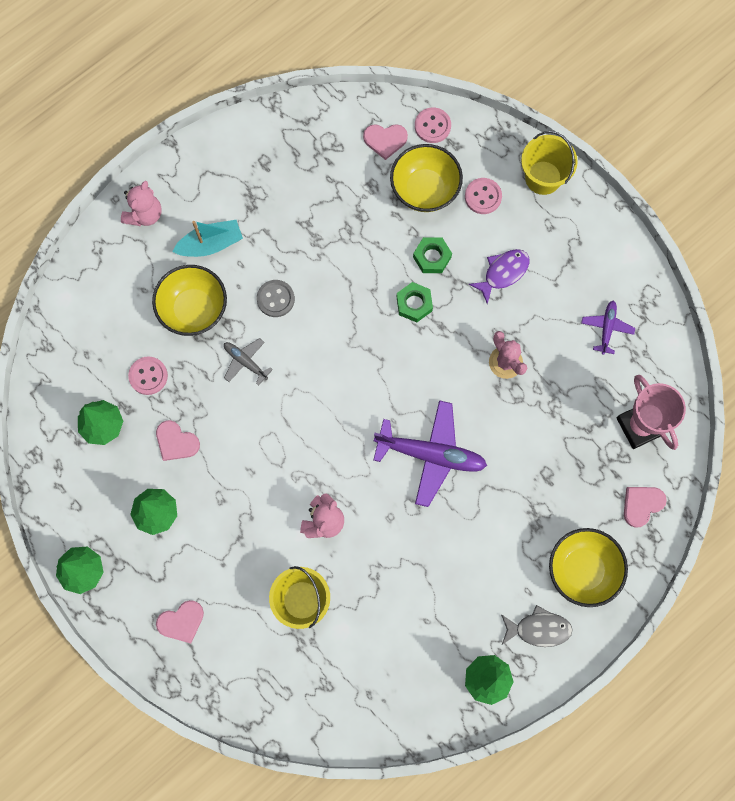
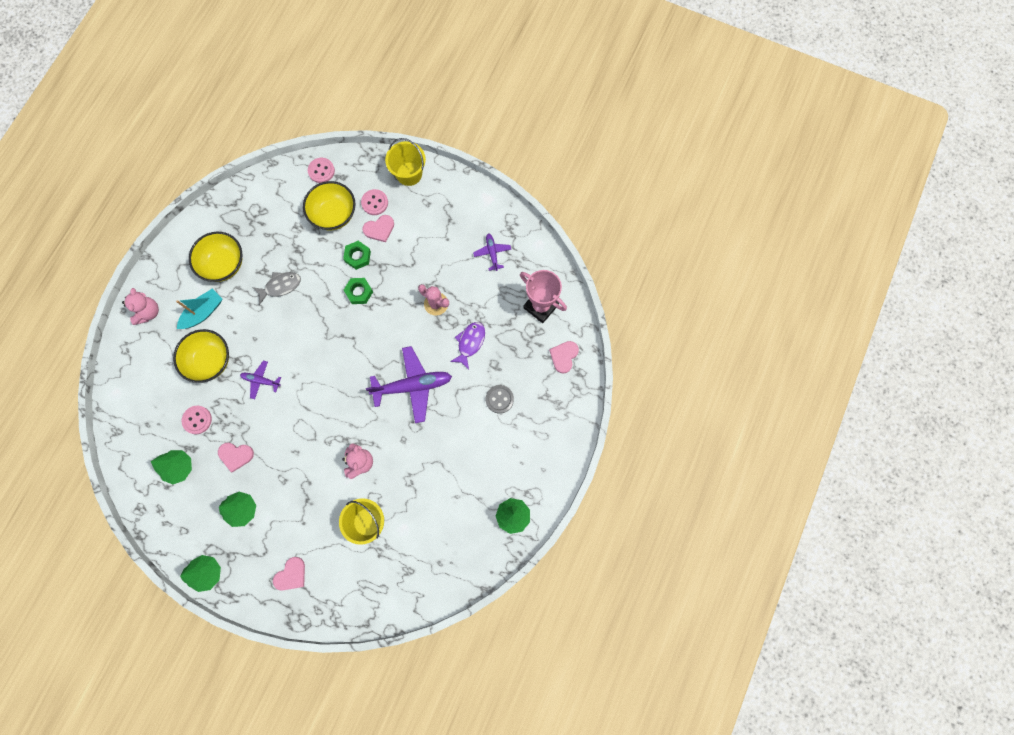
camera: 25 degrees left, 0 degrees up
grey plane [224,338,273,386] -> purple plane [240,361,281,399]
grey button [257,280,295,317] -> grey button moved to [486,385,514,413]
pink heart [363,124,408,160] -> pink heart moved to [362,215,394,242]
purple fish [469,249,530,304] -> purple fish moved to [450,322,485,370]
grey fish [501,605,572,647] -> grey fish moved to [252,272,301,305]
yellow bowl [549,528,628,607] -> yellow bowl moved to [189,232,242,282]

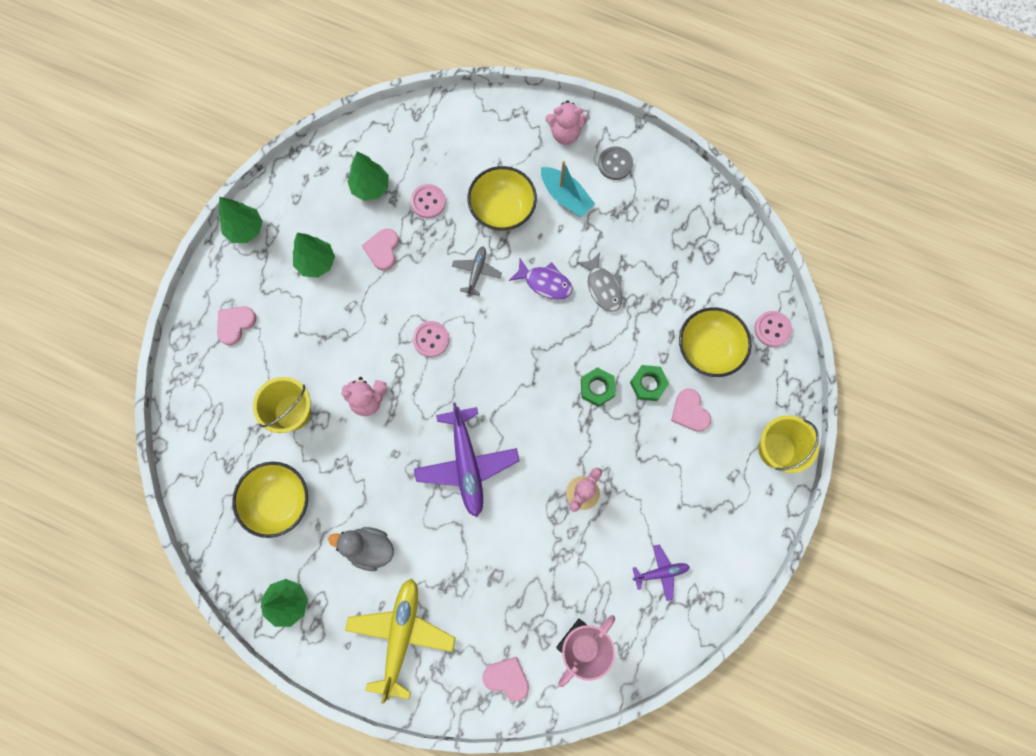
camera: 90 degrees right, 0 degrees up
yellow bowl [189,232,242,282] -> yellow bowl moved to [232,462,308,538]
purple plane [240,361,281,399] -> grey plane [452,246,502,296]
pink heart [273,557,305,591] -> pink heart turned 90 degrees clockwise [217,306,257,345]
pink button [361,189,388,215] -> pink button moved to [412,321,449,357]
purple fish [450,322,485,370] -> purple fish moved to [509,259,573,300]
grey button [486,385,514,413] -> grey button moved to [598,146,633,180]
none -> grey duck [328,527,394,571]
none -> yellow plane [345,578,455,704]

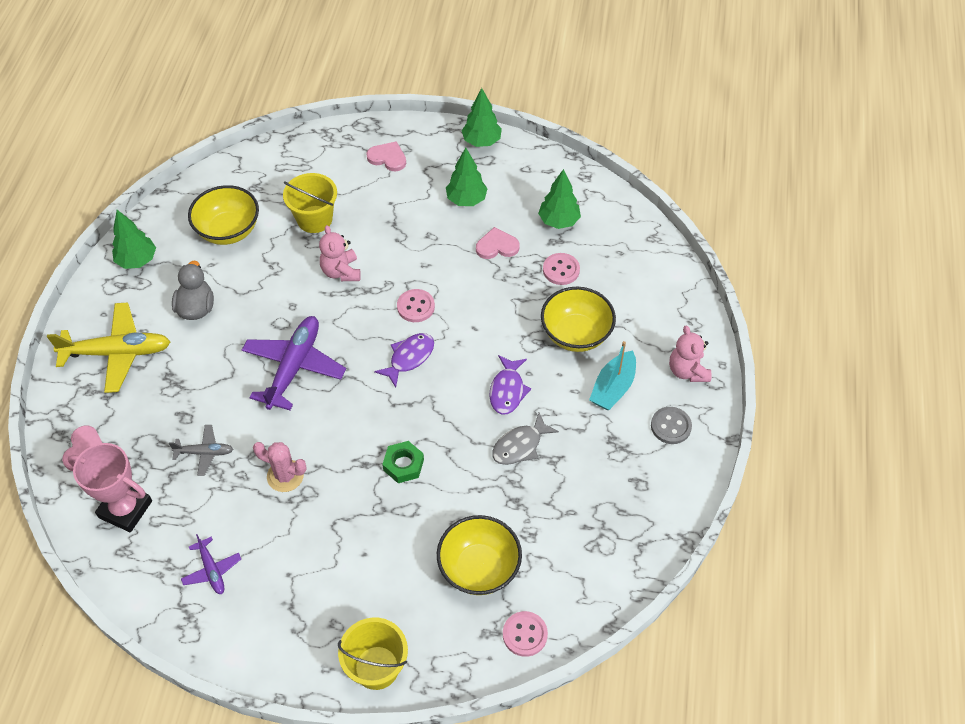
camera: 75 degrees right, 20 degrees down
purple plane [414,402,519,517] -> purple plane turned 135 degrees clockwise [242,316,346,410]
grey plane [452,246,502,296] -> grey plane moved to [169,425,234,476]
green nut [630,365,669,401] -> none
pink heart [671,388,711,432] -> none
none -> purple fish [374,333,434,387]

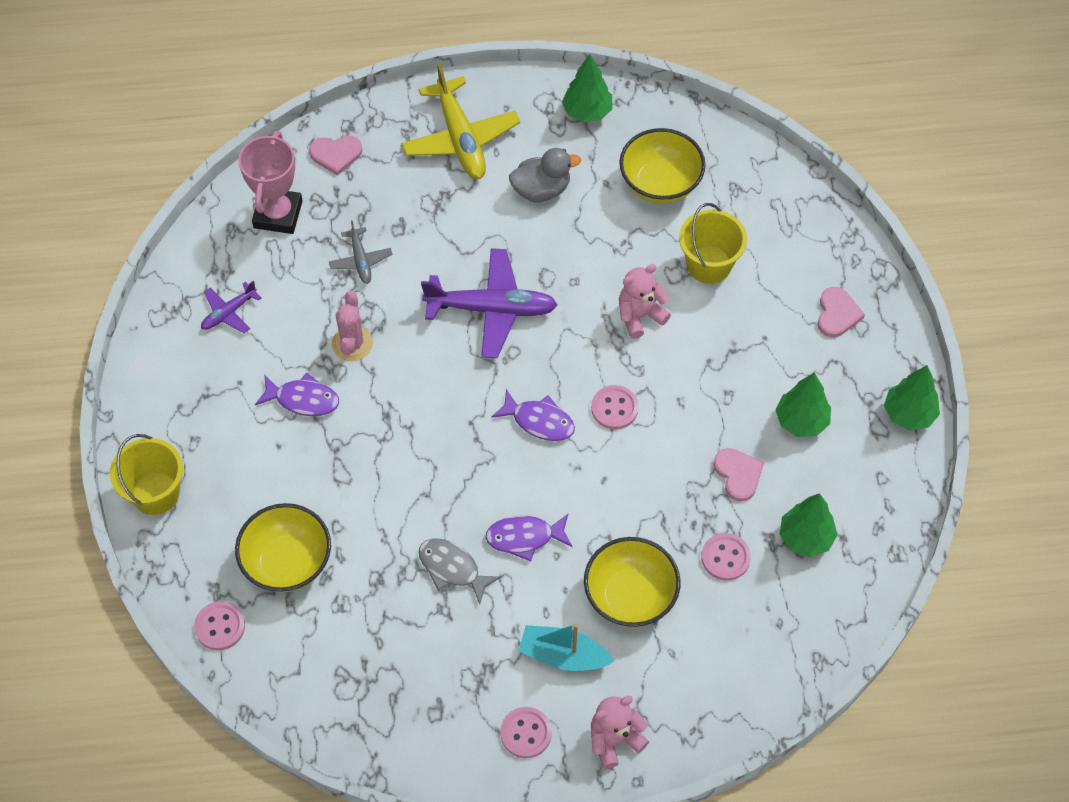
camera: 75 degrees right, 5 degrees up
green nut [382,441,424,483] -> none
grey button [651,407,692,444] -> pink button [500,707,552,758]
none -> purple fish [255,373,339,416]

